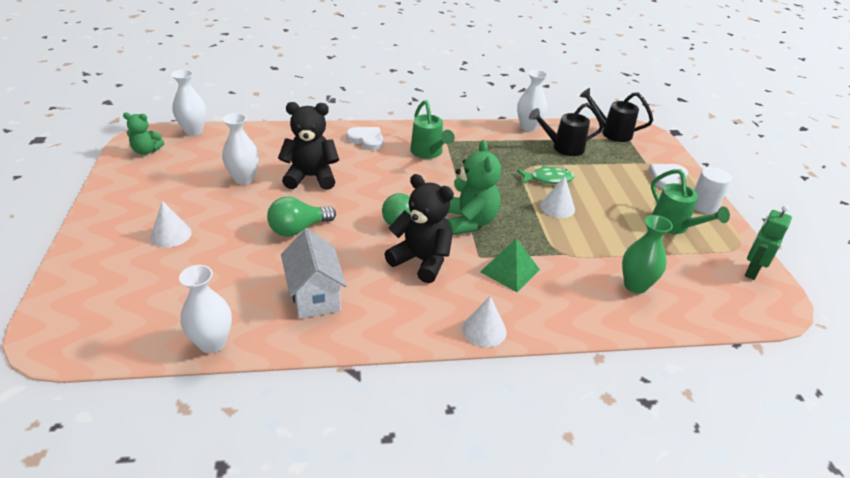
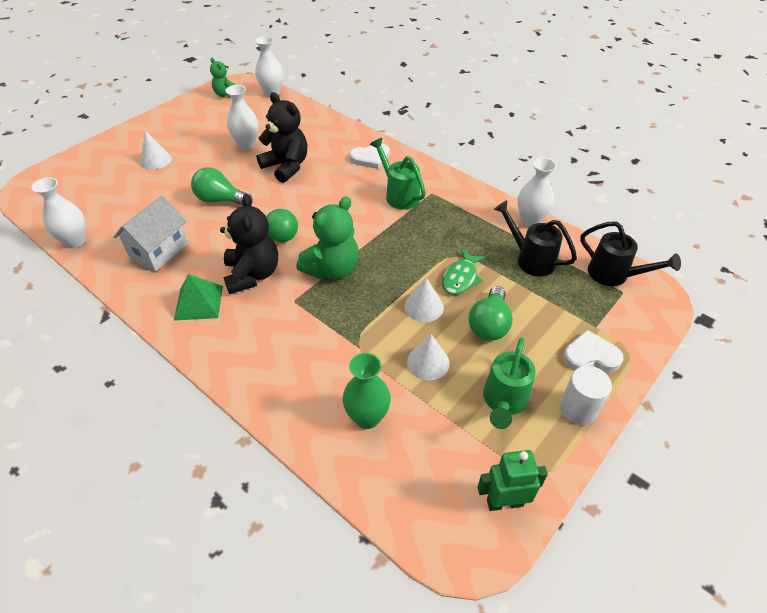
camera: 50 degrees right, 10 degrees up
white heart [346,127,384,150] -> white heart turned 75 degrees clockwise [349,143,390,169]
green watering can [410,100,455,159] -> green watering can turned 120 degrees clockwise [370,138,426,209]
white cone [462,296,507,347] -> white cone moved to [407,334,450,380]
green pyramid [480,238,540,292] -> green pyramid moved to [174,274,223,321]
green fish [517,165,574,184] -> green fish turned 75 degrees clockwise [442,249,486,295]
black watering can [580,88,653,142] -> black watering can turned 150 degrees clockwise [580,221,681,286]
none -> green light bulb [469,286,513,341]

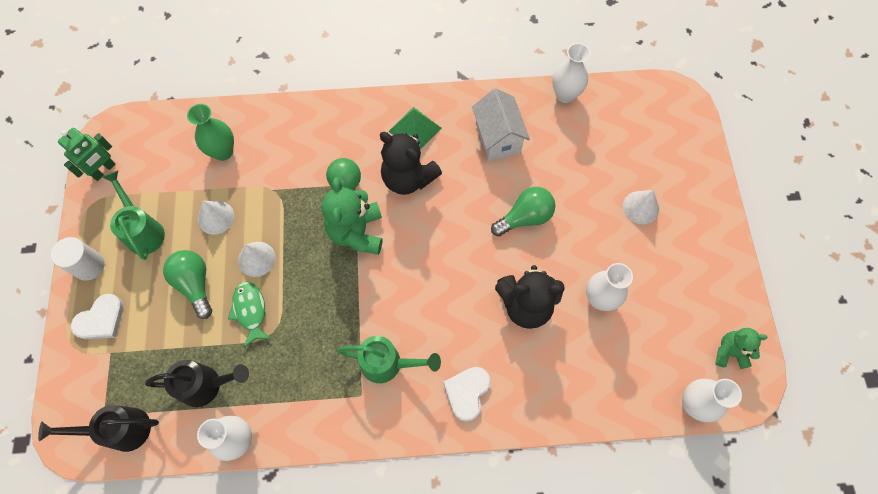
camera: 135 degrees right, 20 degrees up
green ball [266,209,298,243] -> green ball moved to [326,158,361,190]

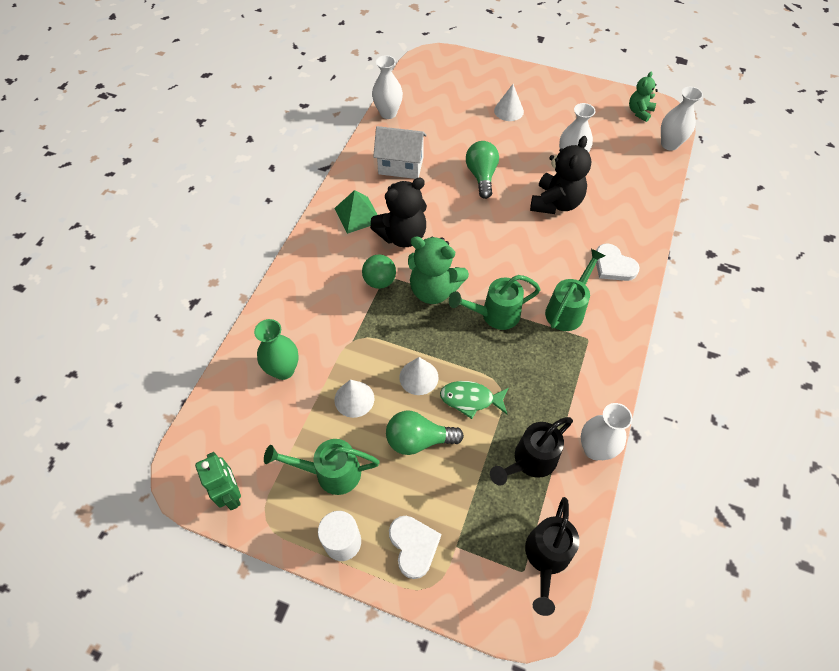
camera: 65 degrees left, 10 degrees down
black watering can [145,360,249,407] -> black watering can turned 150 degrees counterclockwise [490,417,573,486]
none -> green watering can [449,275,541,330]

